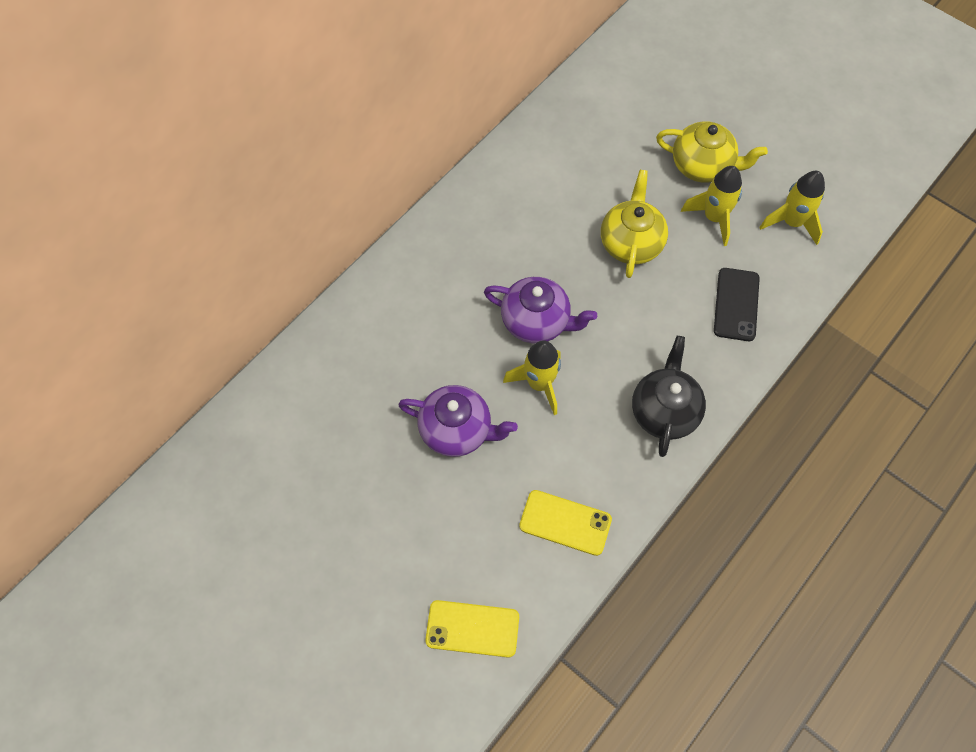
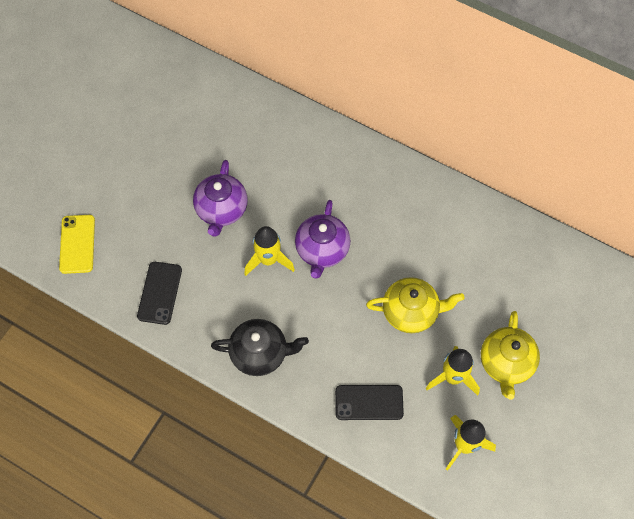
camera: 80 degrees right, 0 degrees up
yellow phone [519,490,612,556] -> black phone [137,262,182,325]

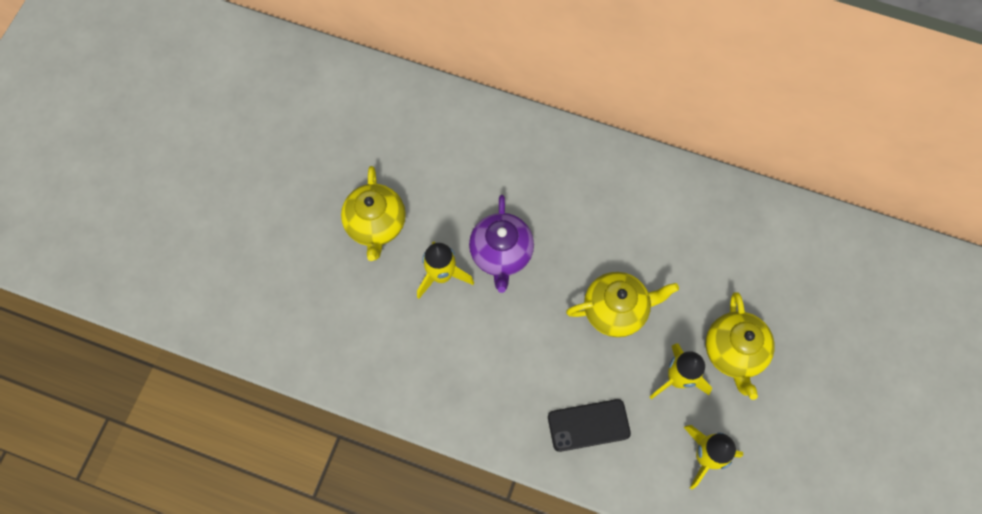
camera: 10 degrees left, 5 degrees up
yellow phone [59,215,95,274] -> none
black phone [137,262,182,325] -> none
purple teapot [193,160,248,237] -> yellow teapot [341,166,406,261]
black teapot [211,319,309,376] -> none

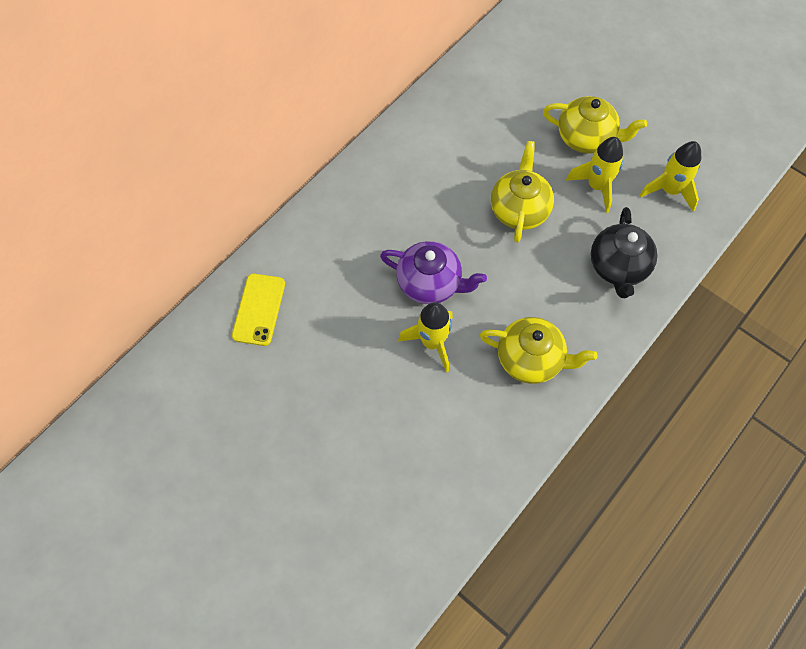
camera: 70 degrees left, 5 degrees down
yellow teapot [341,166,406,261] -> yellow teapot moved to [480,317,597,384]
black phone [548,399,631,452] -> black teapot [591,207,657,298]
none -> yellow phone [232,274,285,346]

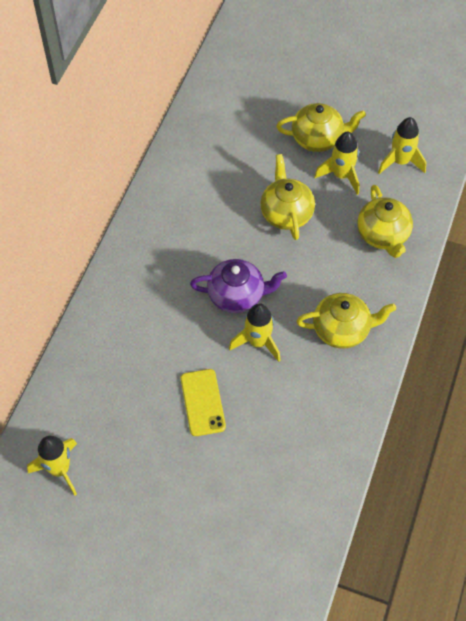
camera: 20 degrees left, 5 degrees down
yellow phone [232,274,285,346] -> yellow phone moved to [181,369,226,436]
black teapot [591,207,657,298] -> yellow teapot [357,185,413,258]
none -> yellow rocket [27,436,77,496]

